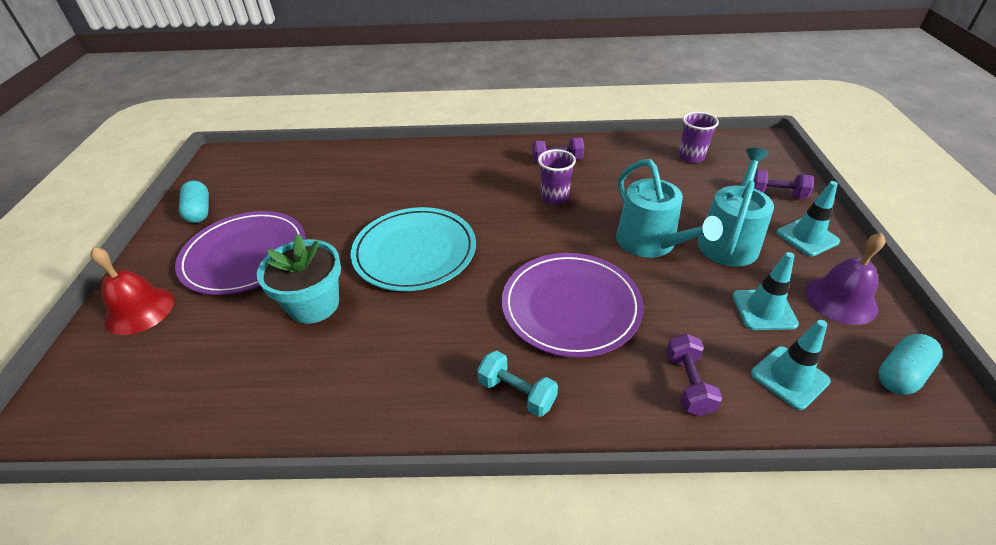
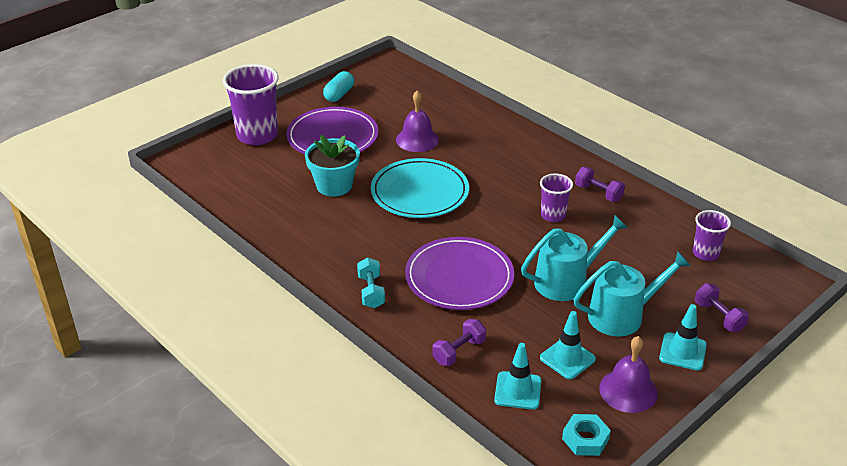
camera: 45 degrees right, 5 degrees down
red bell [90,247,174,335] -> purple cup [223,64,279,145]
turquoise watering can [616,159,723,258] -> turquoise watering can turned 135 degrees counterclockwise [521,215,628,301]
turquoise capsule [878,334,943,395] -> turquoise nut [562,414,611,456]
none -> purple bell [396,90,439,152]

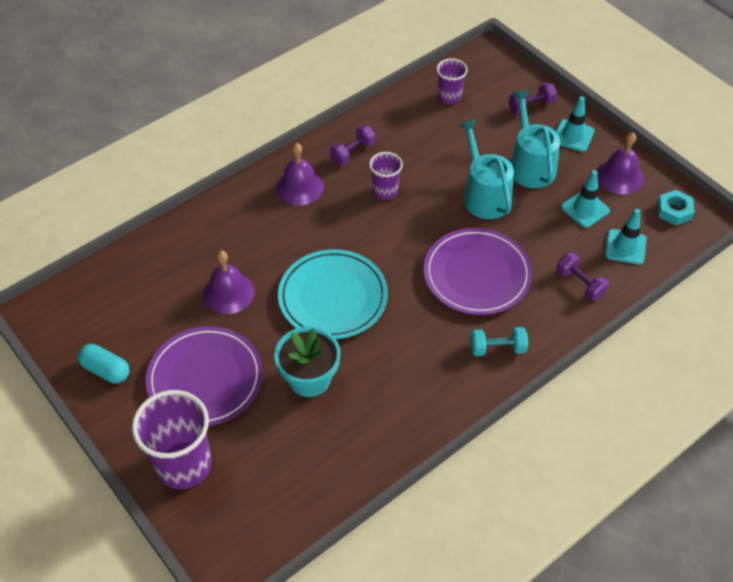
camera: 85 degrees left, 15 degrees up
none -> purple bell [276,143,324,205]

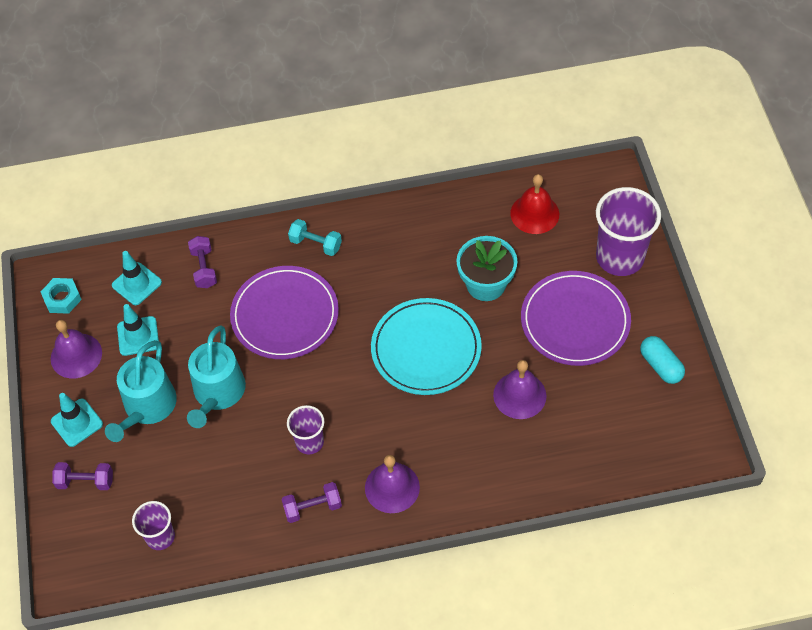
camera: 150 degrees left, 5 degrees up
none -> red bell [510,174,559,234]

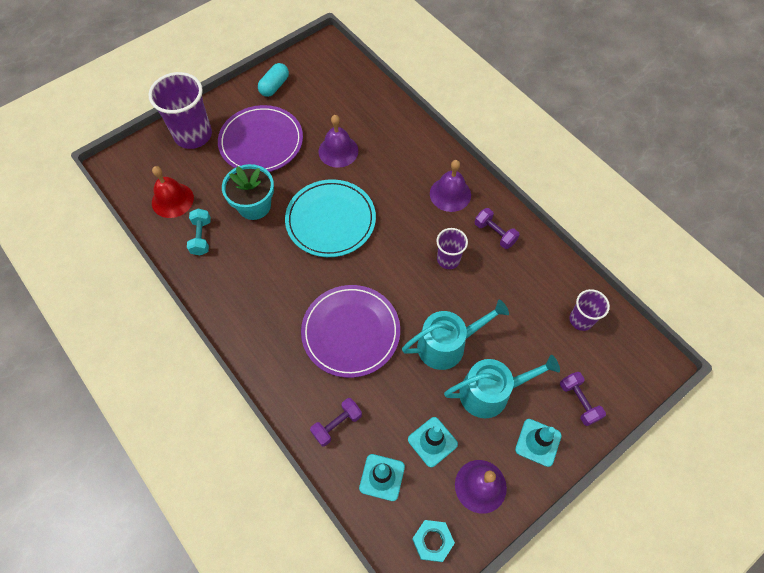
camera: 120 degrees left, 5 degrees up
turquoise dumbbell [288,219,342,256] -> turquoise dumbbell moved to [187,209,211,255]

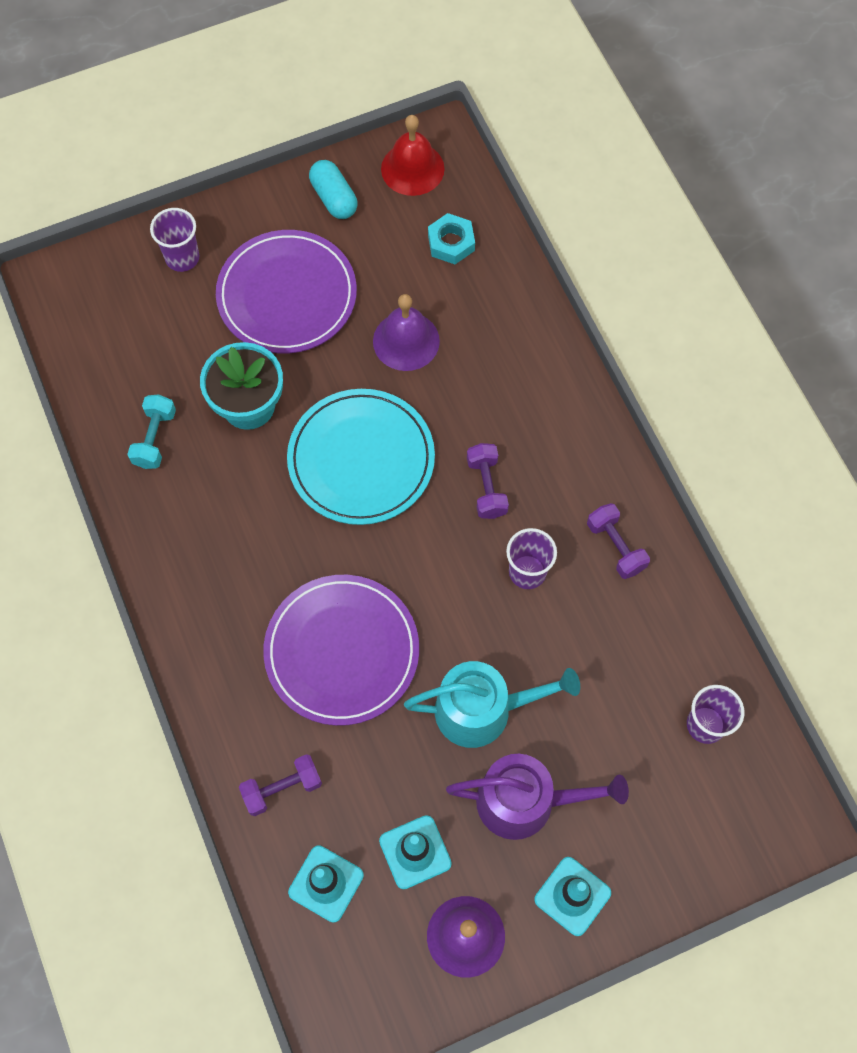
camera: 15 degrees right, 5 degrees up
purple cup [148,72,212,149] -> purple cup [150,208,200,272], size x0.55
red bell [152,166,194,218] -> red bell moved to [381,115,445,196]
turquoise capsule [258,63,289,97] -> turquoise capsule turned 75 degrees counterclockwise [309,160,357,219]
turquoise nut [412,520,455,562] -> turquoise nut moved to [428,213,475,264]
purple bell [430,160,471,212] -> none
turquoise watering can [444,355,560,418] -> purple watering can [446,754,629,840]
purple dumbbell [560,372,606,426] -> purple dumbbell moved to [467,443,509,519]

